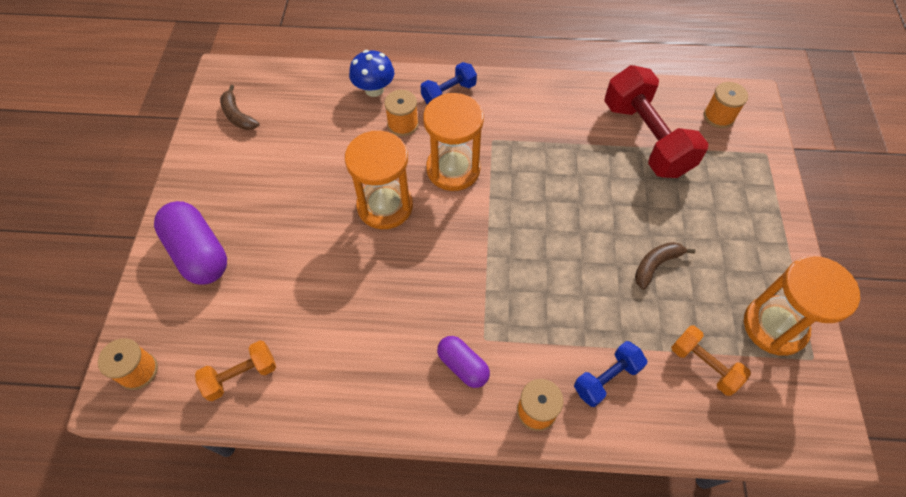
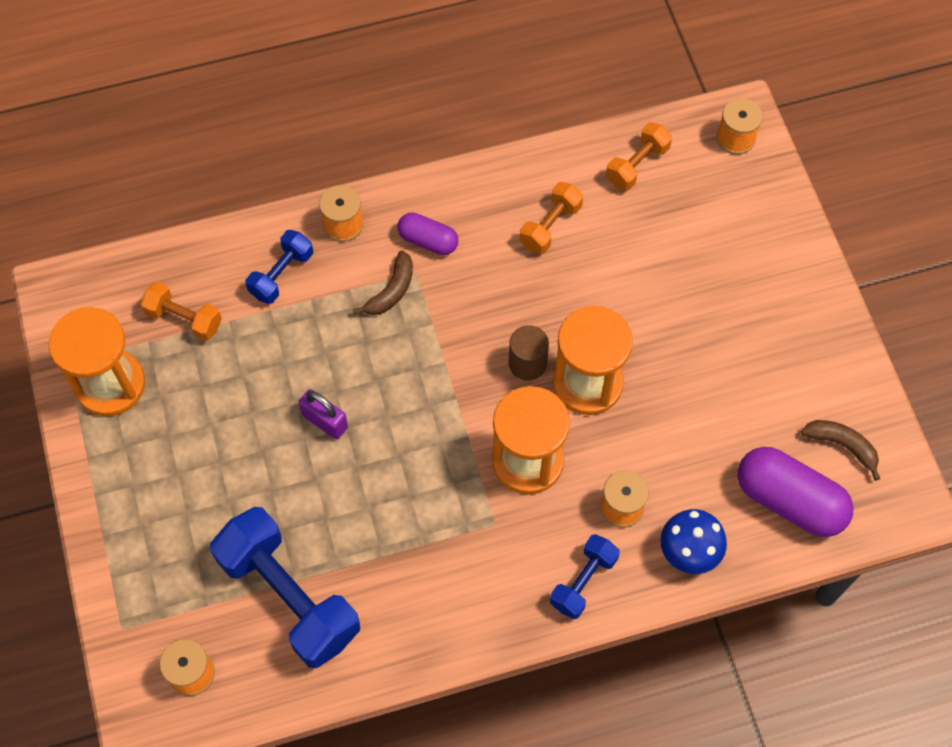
camera: 160 degrees right, 5 degrees up
purple capsule [154,201,227,285] -> purple capsule moved to [738,447,854,537]
red dumbbell [604,65,708,178] -> blue dumbbell [210,507,360,668]
brown banana [635,242,696,289] -> brown banana moved to [353,250,413,315]
none -> purple padlock [299,389,348,439]
none -> brown cylinder [509,325,549,380]
none -> orange dumbbell [520,182,583,254]

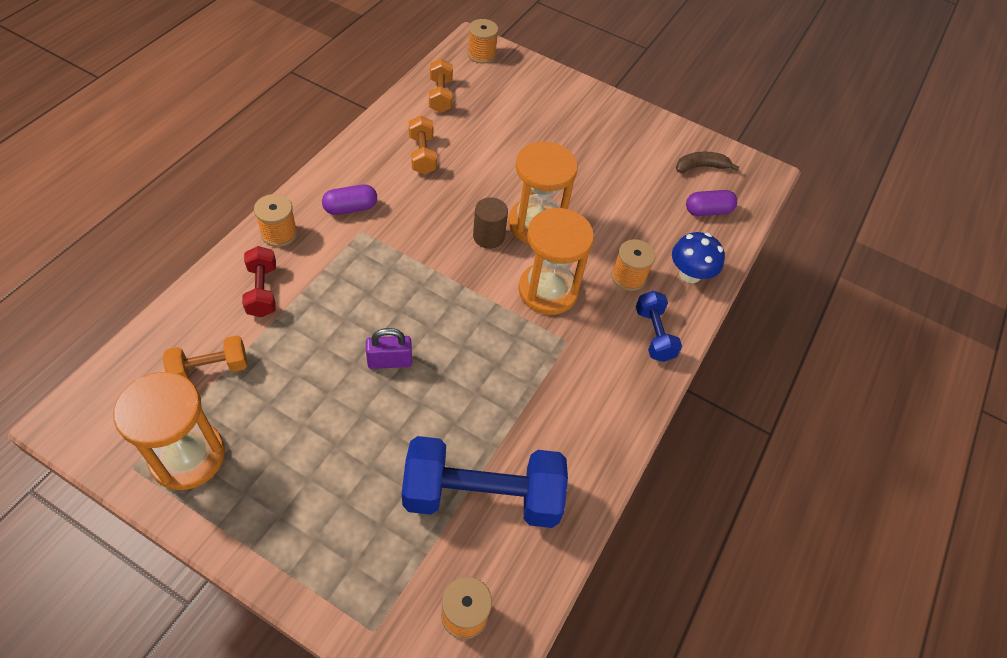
camera: 50 degrees left, 10 degrees down
blue dumbbell [246,230,313,304] -> red dumbbell [242,246,276,317]
brown banana [353,250,413,315] -> none
purple capsule [738,447,854,537] -> purple capsule [686,190,737,216], size x0.57

